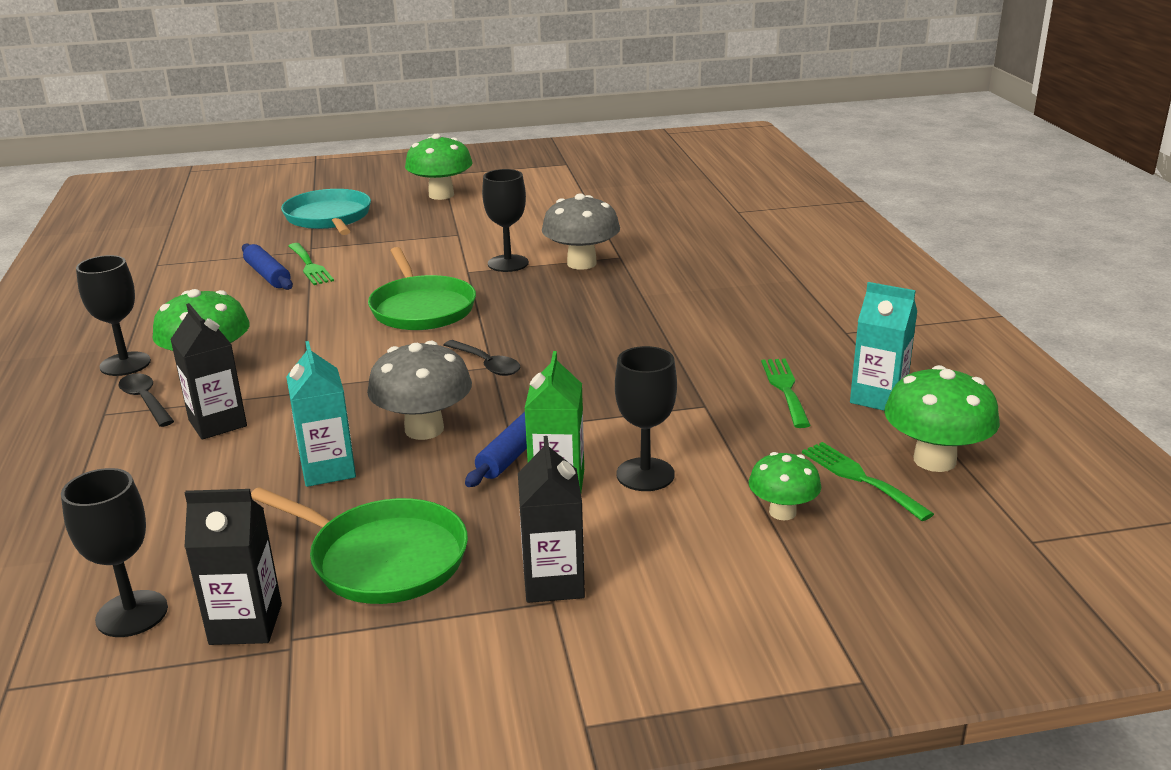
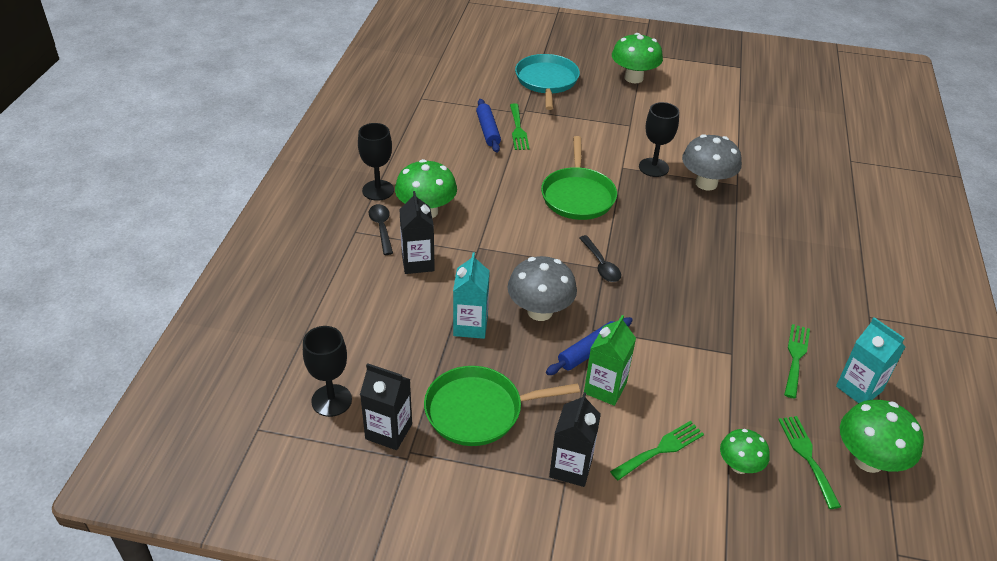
camera: 20 degrees right, 15 degrees up
green pan [251,487,468,604] -> green pan turned 120 degrees clockwise [424,366,580,446]
black goblet [615,346,677,491] -> none
none -> green fork [610,421,704,480]

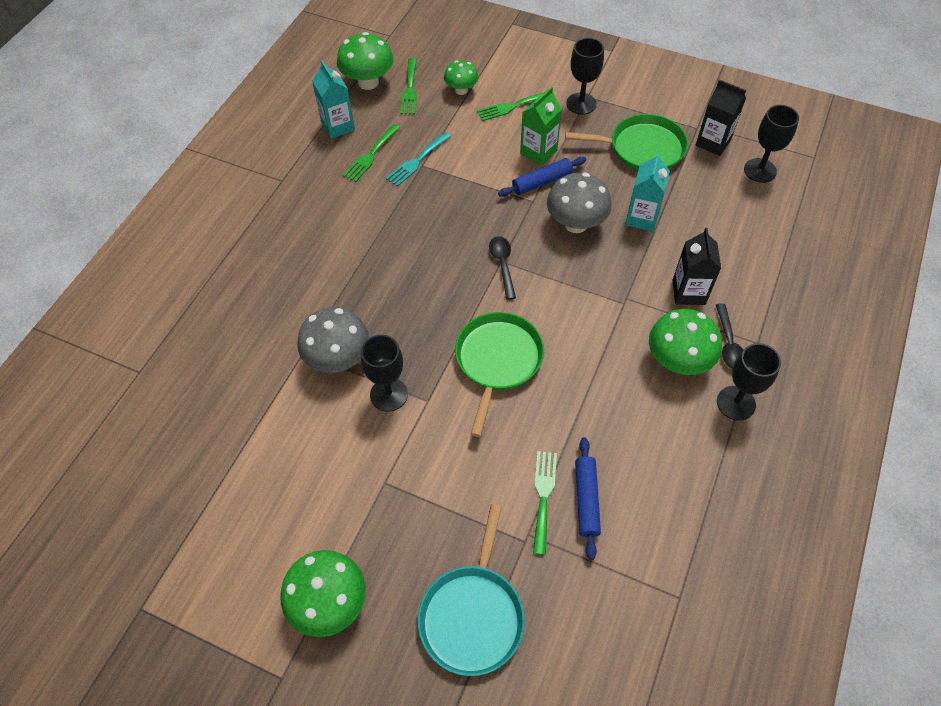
camera: 165 degrees left, 15 degrees up
black carton [549,392,601,487] -> black goblet [566,38,604,115]
none -> turquoise fork [386,132,451,187]

